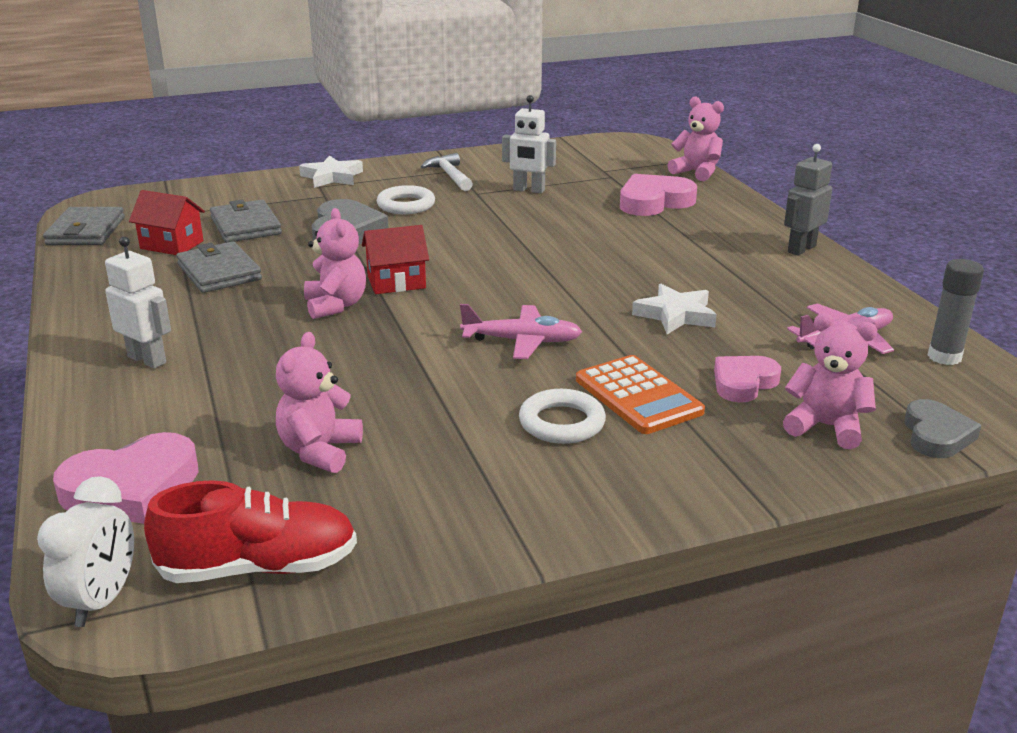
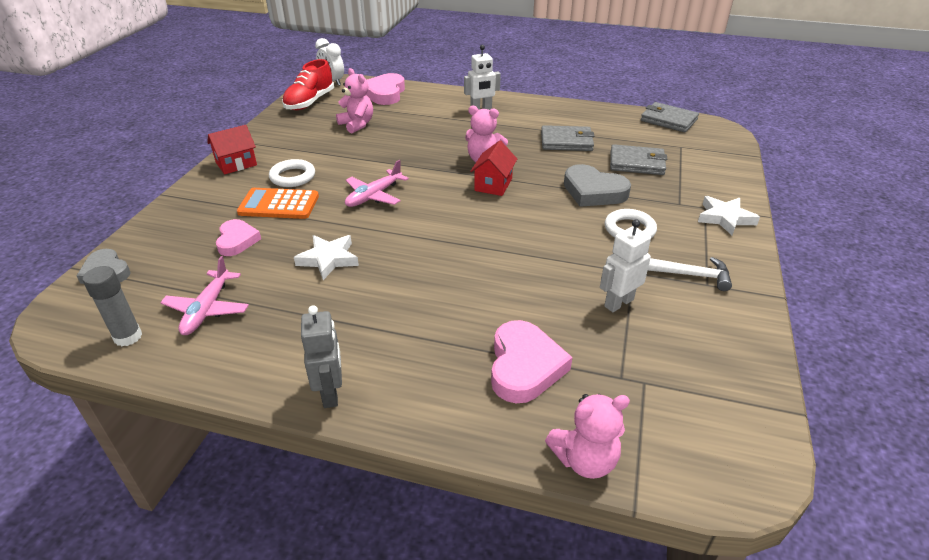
camera: 125 degrees right, 10 degrees up
red house [129,190,205,255] -> red house moved to [207,125,257,174]
pink teddy bear [783,313,877,449] -> none

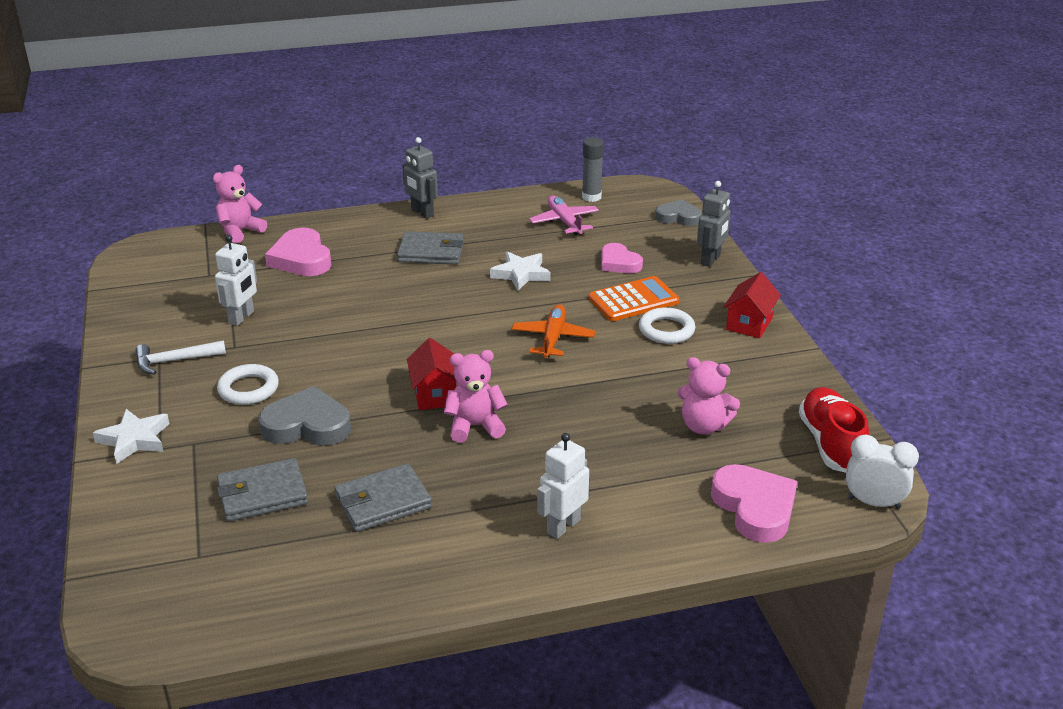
camera: 150 degrees right, 5 degrees down
pink plane [345,160,409,207] -> orange plane [512,304,595,358]
grey wallet [641,102,699,132] -> grey wallet moved to [397,231,464,264]
none -> grey robot [697,181,731,267]

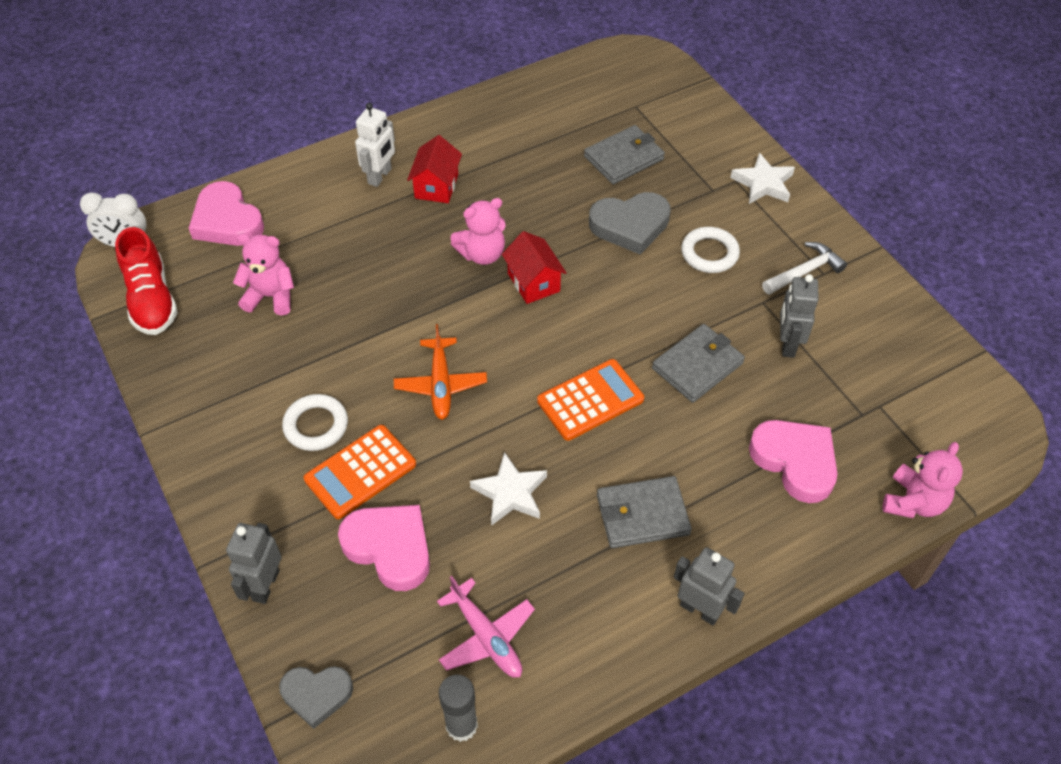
camera: 165 degrees right, 20 degrees up
white robot [215,235,257,326] -> grey robot [780,274,819,358]
grey wallet [334,463,432,532] -> grey wallet moved to [652,324,745,403]
pink heart [601,243,643,273] -> pink heart [338,505,430,591], size x1.53
red house [723,272,781,338] -> red house moved to [407,135,462,203]
none -> orange calculator [537,359,644,441]

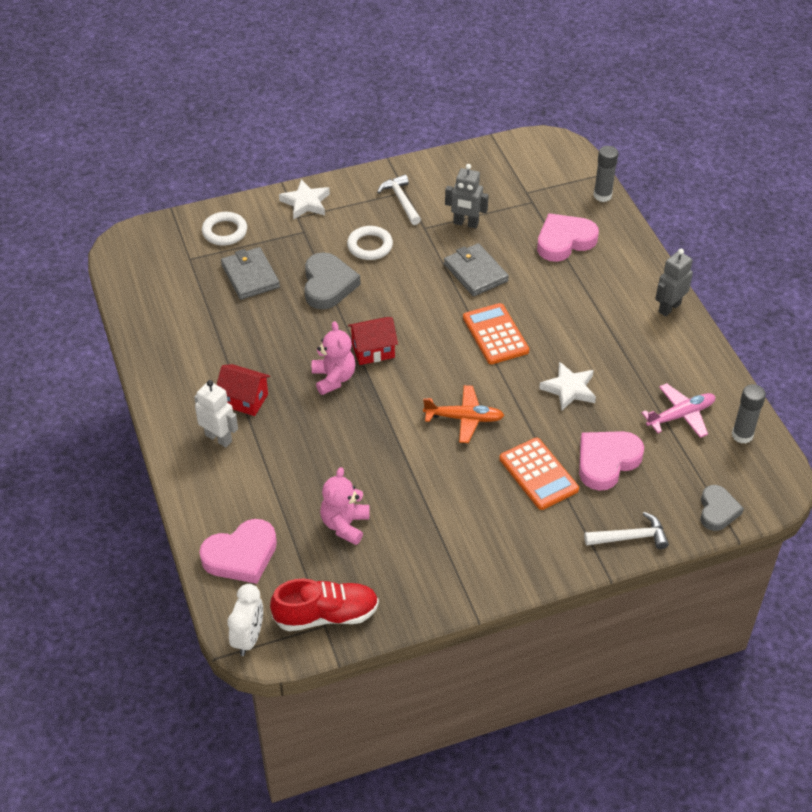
camera: 80 degrees left, 5 degrees down
grey robot [226,523,282,604] -> white hammer [584,512,669,549]
white ring [282,394,348,451] -> white ring moved to [202,212,247,246]
grey wallet [597,476,692,548] -> none
pink teddy bear [882,442,963,518] -> grey glue stick [593,146,618,202]

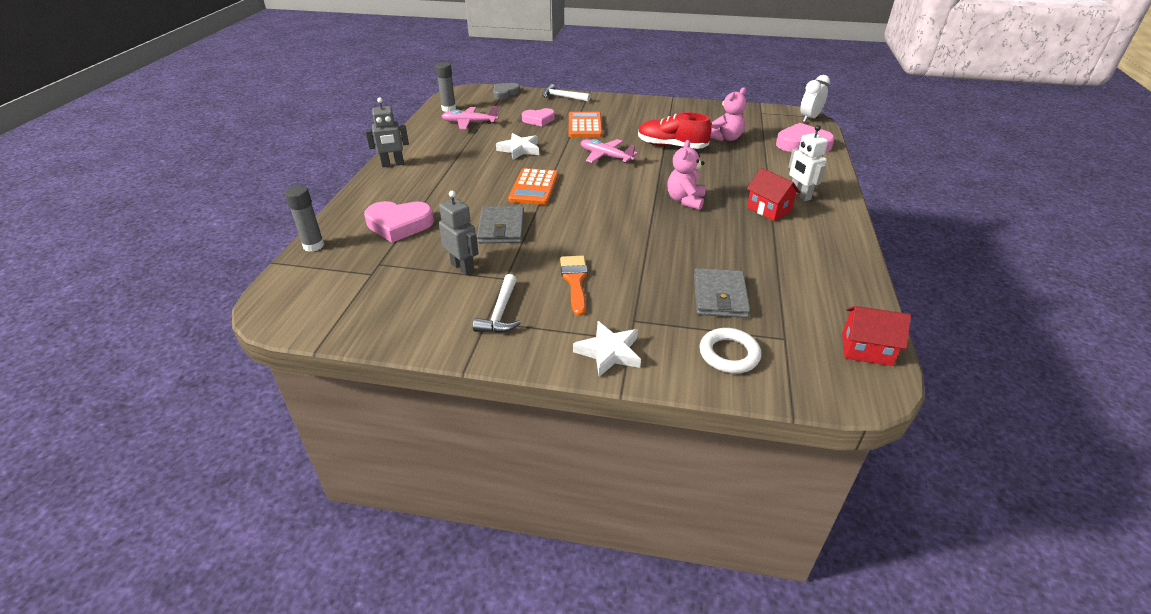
camera: 150 degrees left, 10 degrees down
red shoe [270,579,379,631] -> red shoe moved to [638,112,711,149]
grey heart [305,252,360,309] -> none
white ring [347,226,393,260] -> orange brush [560,256,588,316]
red house [348,317,398,365] -> red house moved to [842,306,911,366]
orange plane [423,385,505,443] -> pink plane [581,139,638,163]
pink heart [579,431,644,491] -> pink heart [522,108,555,126], size x0.66

